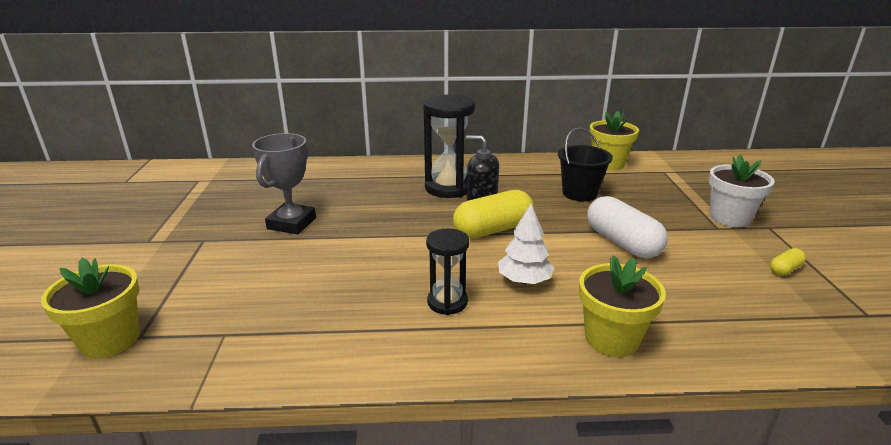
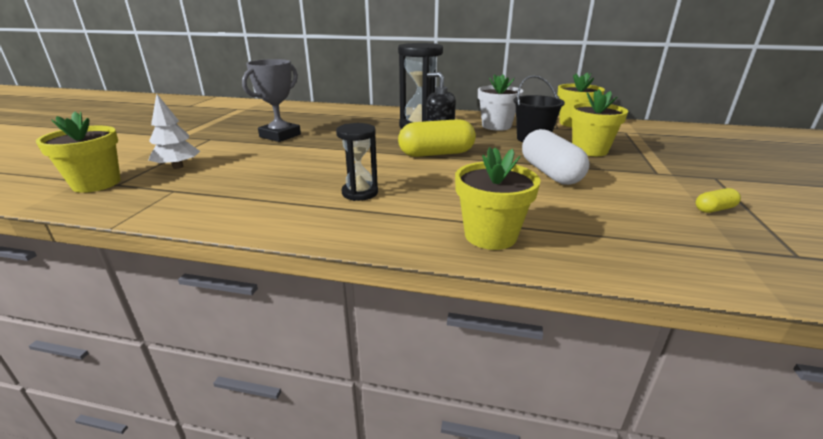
camera: 15 degrees right, 0 degrees up
white tree [498,204,554,284] -> white tree moved to [148,93,200,169]
white flower pot [709,155,775,227] -> white flower pot moved to [478,74,523,131]
none -> yellow flower pot [570,90,628,156]

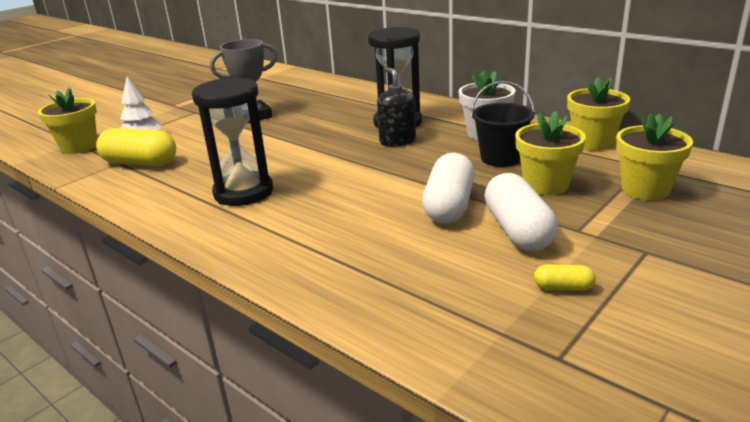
camera: 30 degrees right, 0 degrees up
black hourglass [336,123,378,201] -> black hourglass [192,78,273,206], size x1.69
yellow capsule [398,119,476,157] -> yellow capsule moved to [96,128,176,166]
yellow flower pot [455,147,540,250] -> yellow flower pot moved to [616,113,693,200]
none -> white capsule [485,173,558,251]

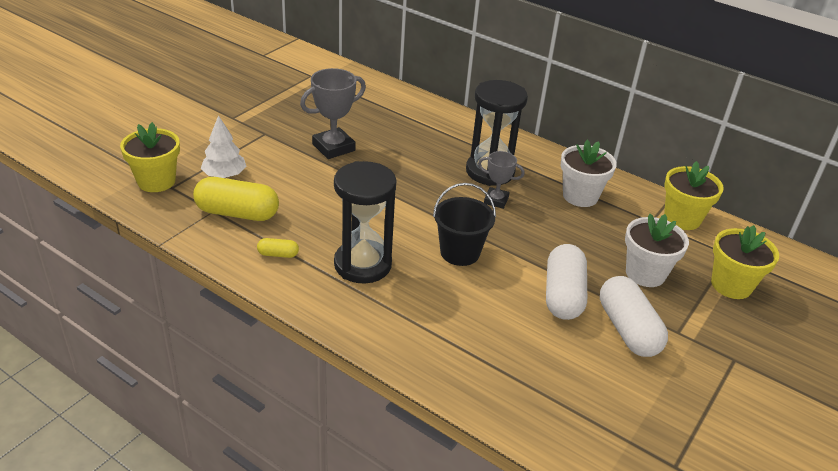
camera: 10 degrees left, 10 degrees up
black soap dispenser [377,67,416,147] -> grey trophy [478,151,525,209]
black bucket [471,81,535,167] -> black bucket moved to [433,183,496,266]
yellow flower pot [515,111,586,195] -> white flower pot [625,213,689,287]
yellow capsule [534,264,596,291] -> yellow capsule moved to [257,238,299,258]

